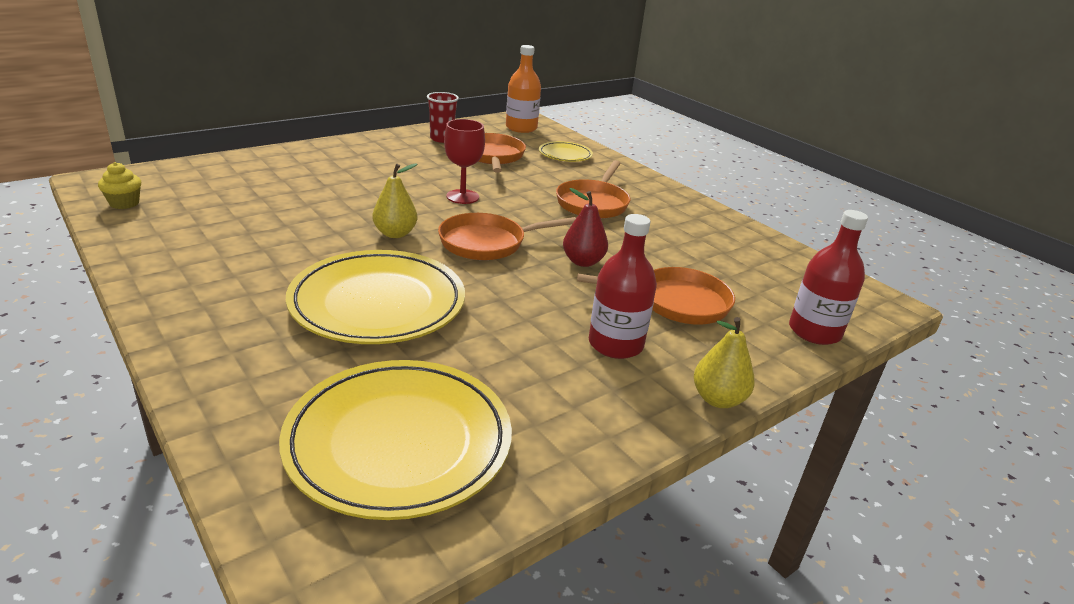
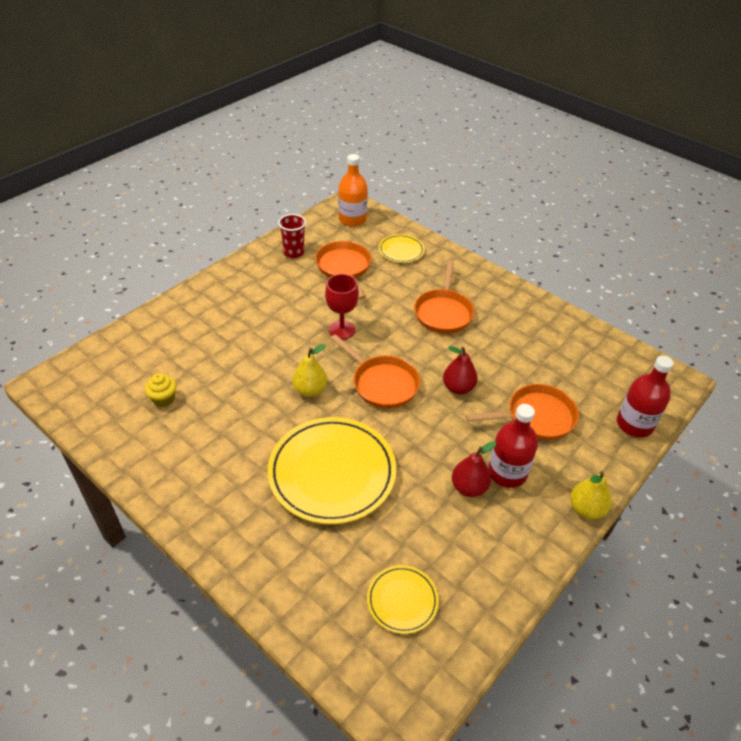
camera: 10 degrees left, 15 degrees up
yellow cupcake [98,162,141,209] -> yellow cupcake moved to [145,373,177,407]
yellow plate [279,360,512,520] -> yellow plate [367,565,439,634], size x0.49
orange pan [438,213,576,260] -> orange pan turned 105 degrees counterclockwise [330,334,420,408]
none -> red pear [452,441,496,497]

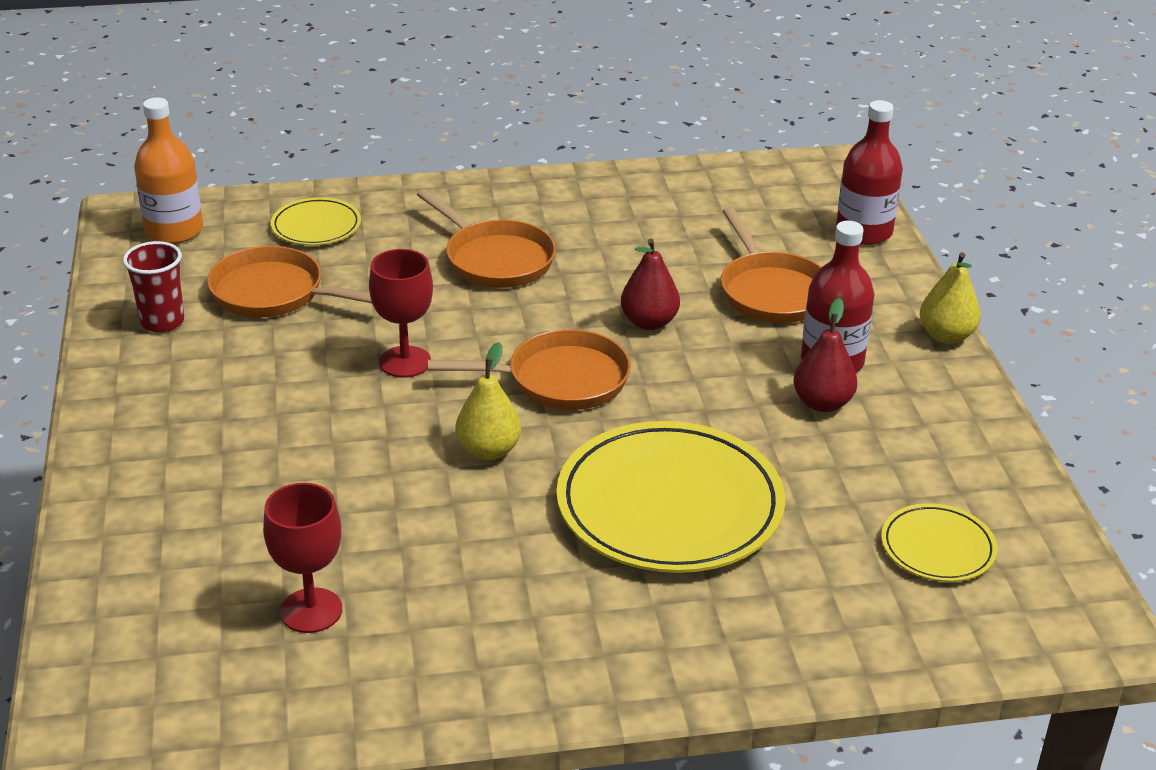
camera: 50 degrees left, 10 degrees down
yellow cupcake [145,373,177,407] -> red goblet [263,483,342,633]
orange pan [465,384,579,440] -> orange pan turned 135 degrees clockwise [721,207,822,323]

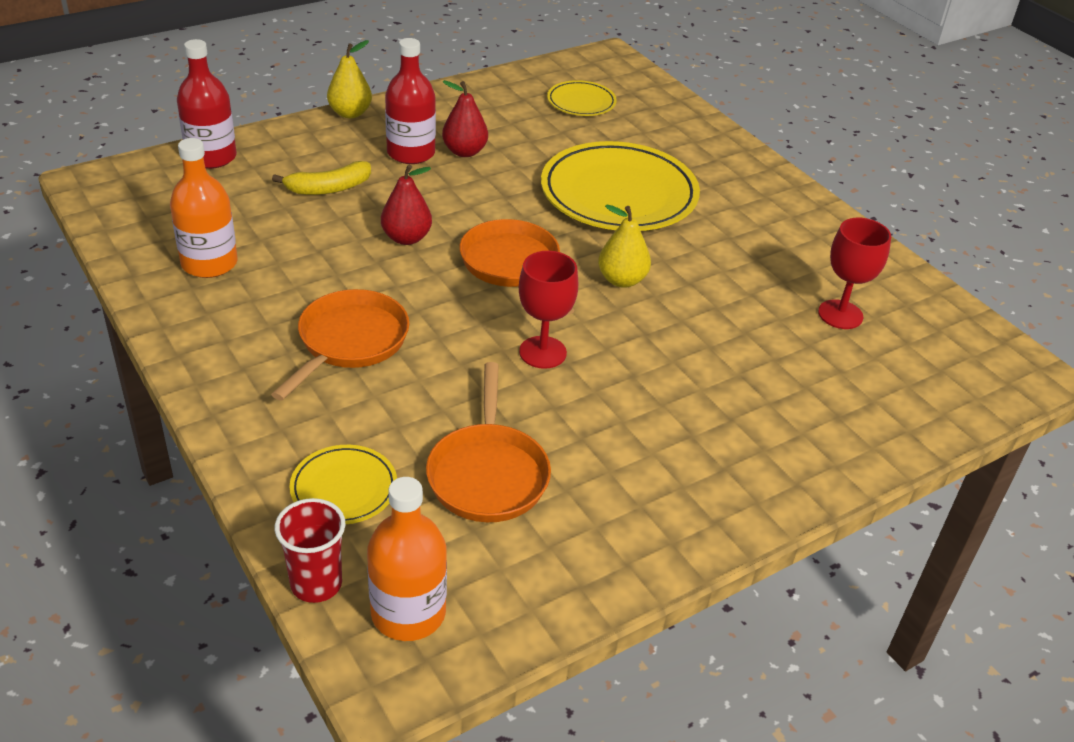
camera: 115 degrees left, 5 degrees up
red cup [123,241,184,333] -> red cup moved to [275,498,345,603]
orange pan [721,207,822,323] -> yellow banana [272,161,371,195]
none -> orange bottle [170,138,238,278]

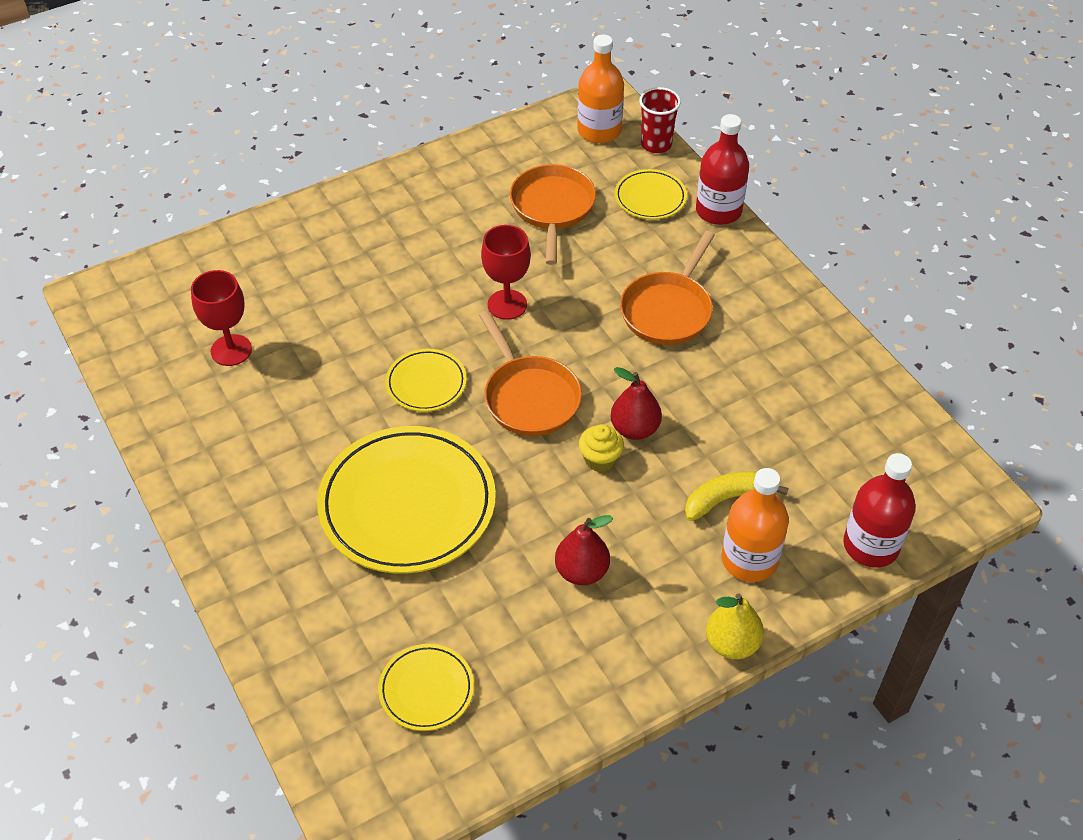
camera: 175 degrees left, 10 degrees up
orange bottle [170,138,238,278] -> orange bottle moved to [722,468,789,582]
red bottle [385,38,436,164] -> red bottle moved to [696,114,749,225]
yellow pear [598,205,651,288] -> yellow plate [385,349,467,412]
none -> yellow cupcake [579,424,624,472]

